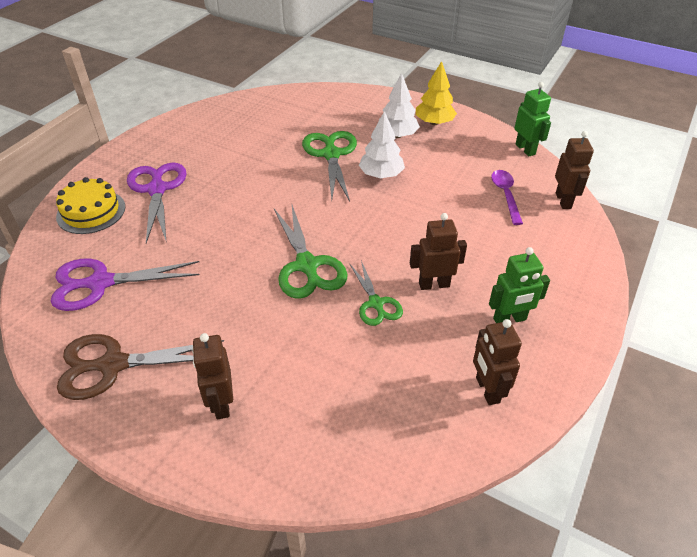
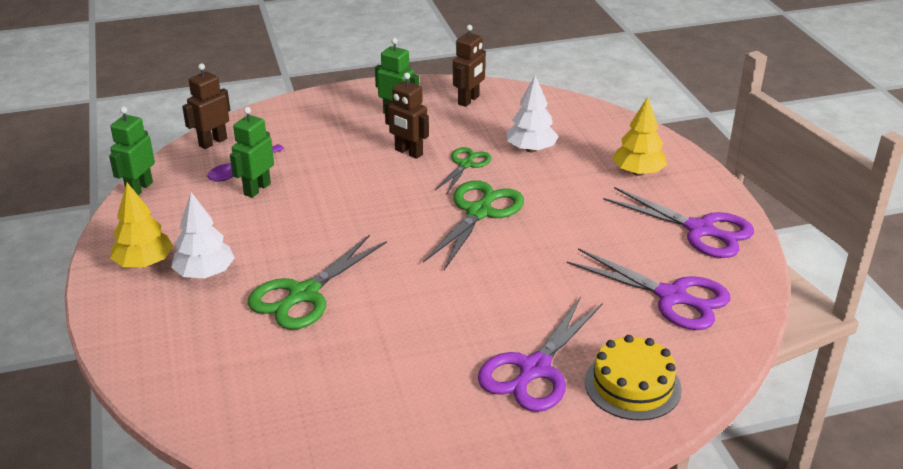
camera: 135 degrees left, 10 degrees down
brown scissors [57,334,224,400] -> purple scissors [603,187,754,258]
brown robot [192,333,233,419] -> yellow tree [612,97,667,176]
white tree [359,111,405,178] -> white tree moved to [506,75,559,153]
none -> green robot [230,107,274,198]

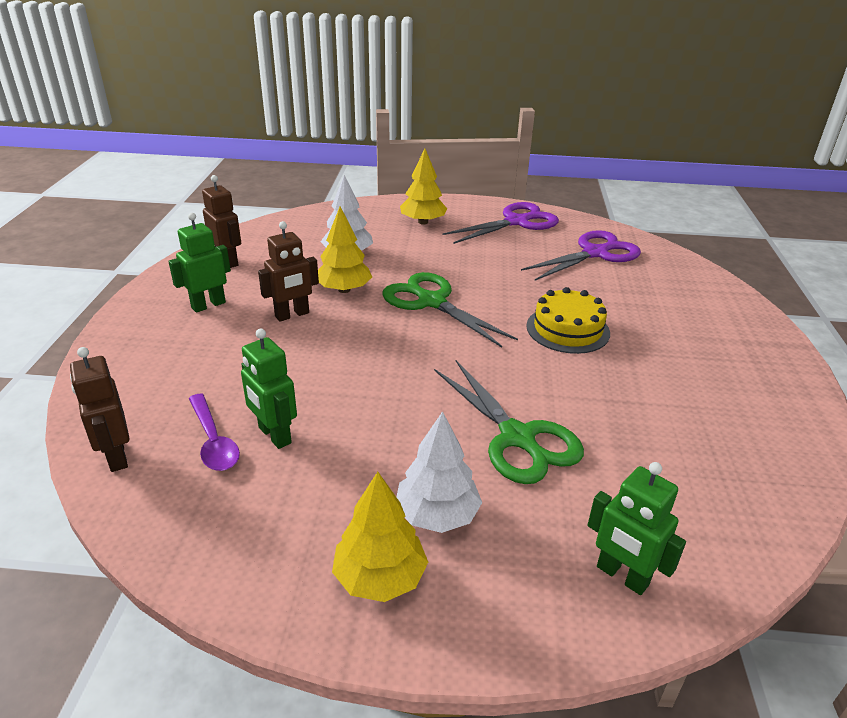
camera: 70 degrees left, 0 degrees up
green robot [109,107,155,195] -> green robot moved to [588,462,686,595]
green scissors [435,147,491,195] -> yellow tree [318,206,372,293]
purple scissors [478,296,603,412] -> none
yellow cake [585,335,682,421] -> yellow cake moved to [526,287,610,354]

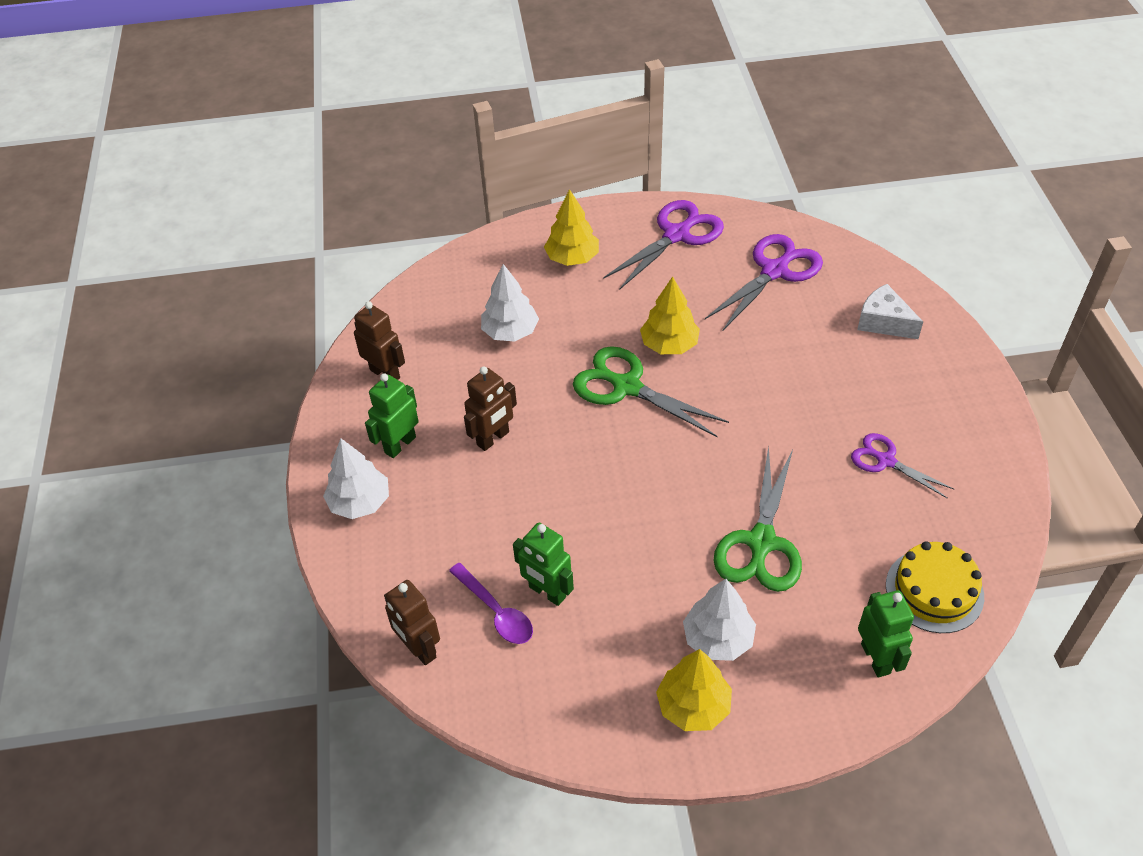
camera: 10 degrees left, 15 degrees up
yellow tree [318,206,372,293] -> yellow tree moved to [640,276,700,354]
green scissors [434,360,584,484] -> green scissors turned 60 degrees clockwise [714,445,802,592]
yellow cake [526,287,610,354] -> yellow cake moved to [886,541,984,633]
green robot [588,462,686,595] -> green robot turned 135 degrees counterclockwise [858,590,914,677]
none -> white tree [323,438,389,519]
none -> purple scissors [851,433,954,499]
none -> white cheese [857,284,923,339]

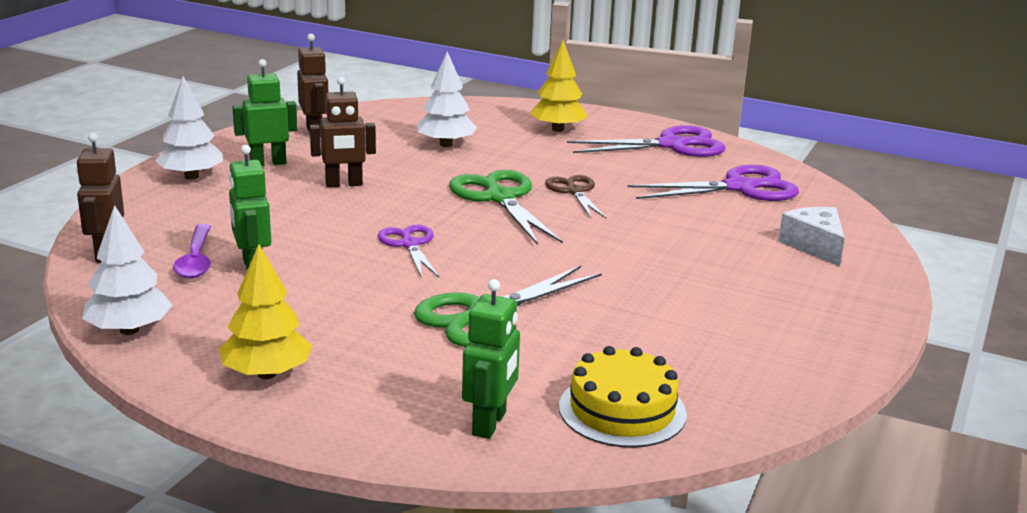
camera: 30 degrees right, 25 degrees down
yellow tree [640,276,700,354] -> brown scissors [545,175,606,218]
white tree [683,579,756,661] -> white tree moved to [82,205,172,335]
purple scissors [851,433,954,499] -> purple scissors moved to [378,225,439,278]

